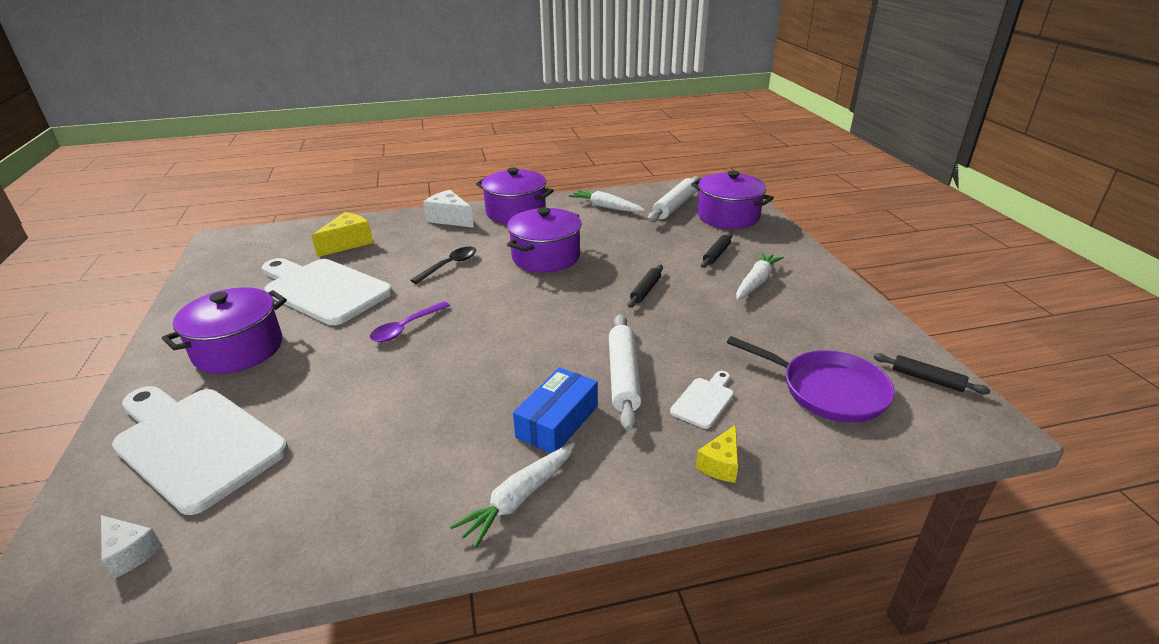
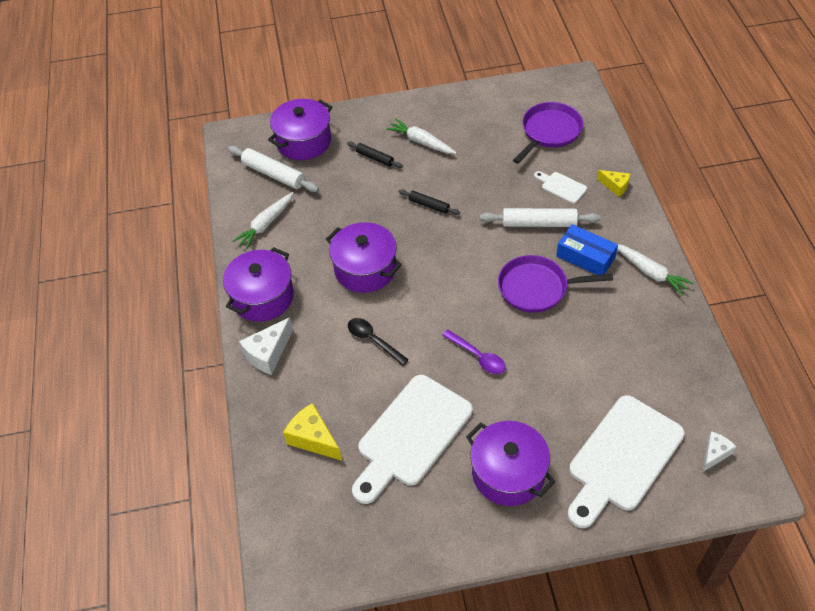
camera: 85 degrees left, 20 degrees up
black rolling pin [873,353,991,394] -> none
none -> purple pan [498,255,613,313]

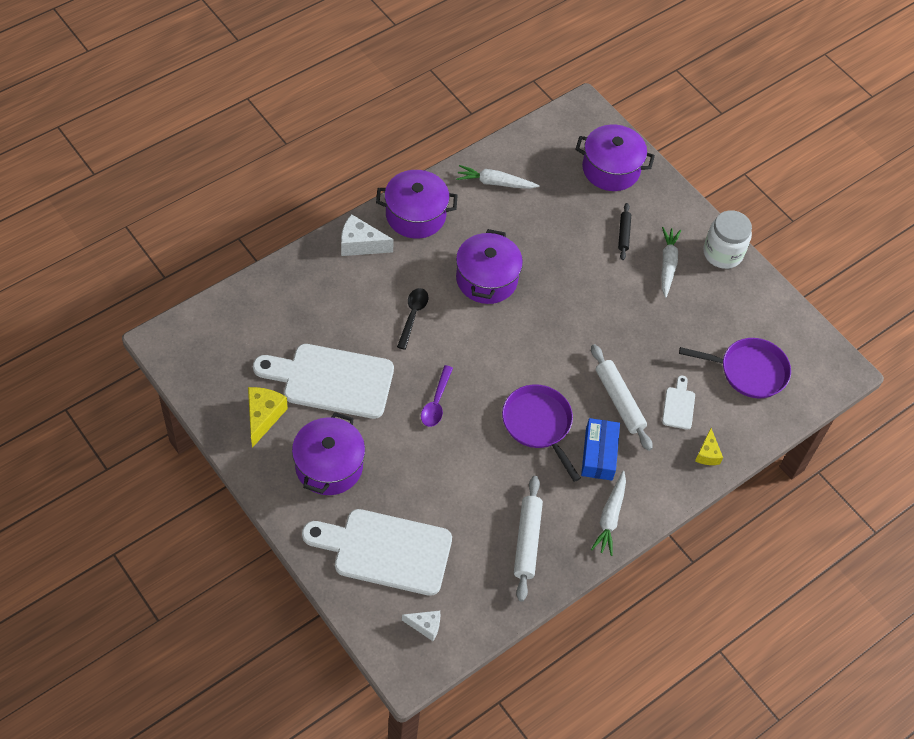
camera: 55 degrees right, 5 degrees up
white rolling pin [228,146,319,192] -> white rolling pin moved to [514,476,543,601]
yellow cheese [283,403,342,461] -> yellow cheese moved to [248,387,288,448]
black rolling pin [399,189,460,215] -> none
none -> white jar [703,210,752,269]

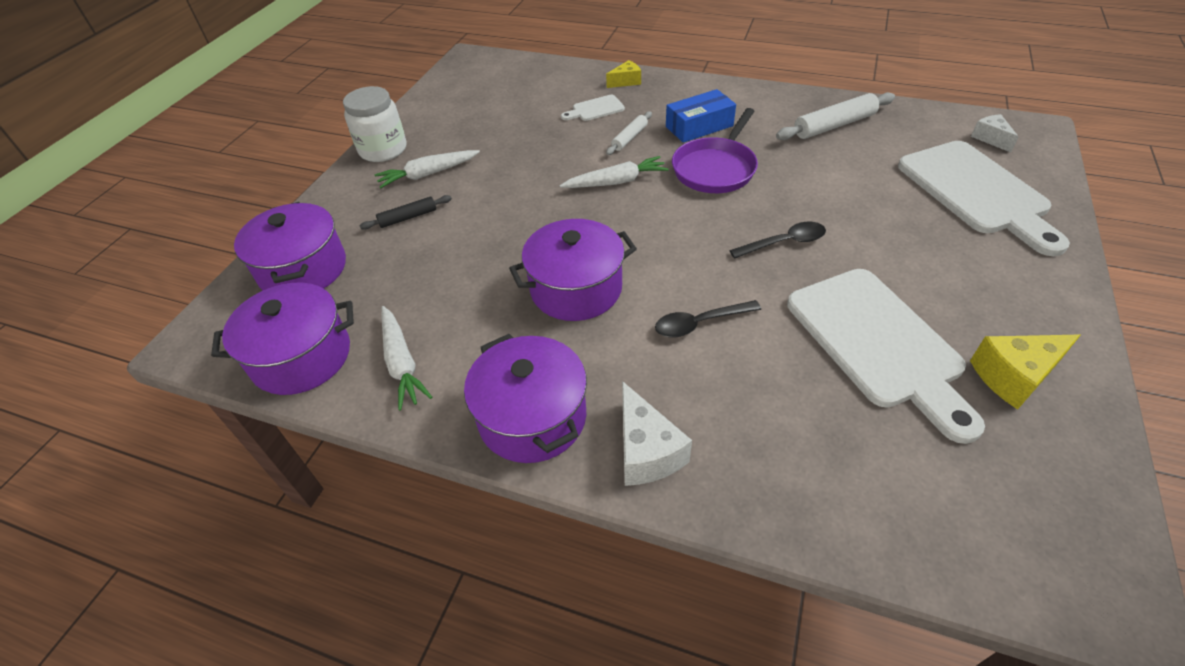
camera: 115 degrees left, 10 degrees down
purple pot [292,412,365,495] -> purple pot moved to [211,282,354,395]
purple spoon [421,365,453,427] -> black spoon [729,222,826,259]
white rolling pin [591,344,653,451] -> white rolling pin [606,111,652,155], size x0.59
white carrot [591,471,626,556] -> white carrot moved to [560,156,669,188]
purple pan [679,338,791,398] -> none

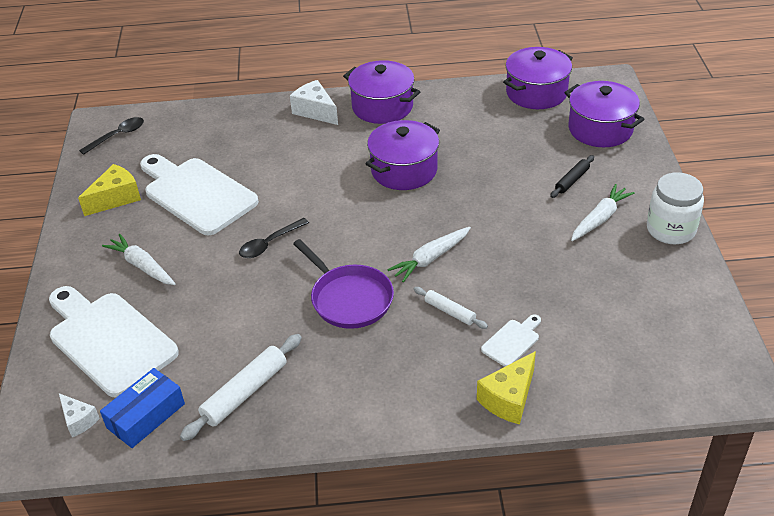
camera: 155 degrees right, 5 degrees down
white carrot [382,306,432,411] -> white carrot moved to [102,234,176,285]
yellow cheese [606,60,641,88] -> yellow cheese [477,351,536,424], size x1.58
white rolling pin [606,111,652,155] -> white rolling pin turned 60 degrees counterclockwise [414,287,488,329]
black spoon [655,300,761,338] -> black spoon moved to [79,117,144,155]
blue box [666,89,736,143] -> blue box moved to [100,368,185,448]
purple pan [672,108,758,193] -> purple pan turned 135 degrees clockwise [293,239,394,329]

